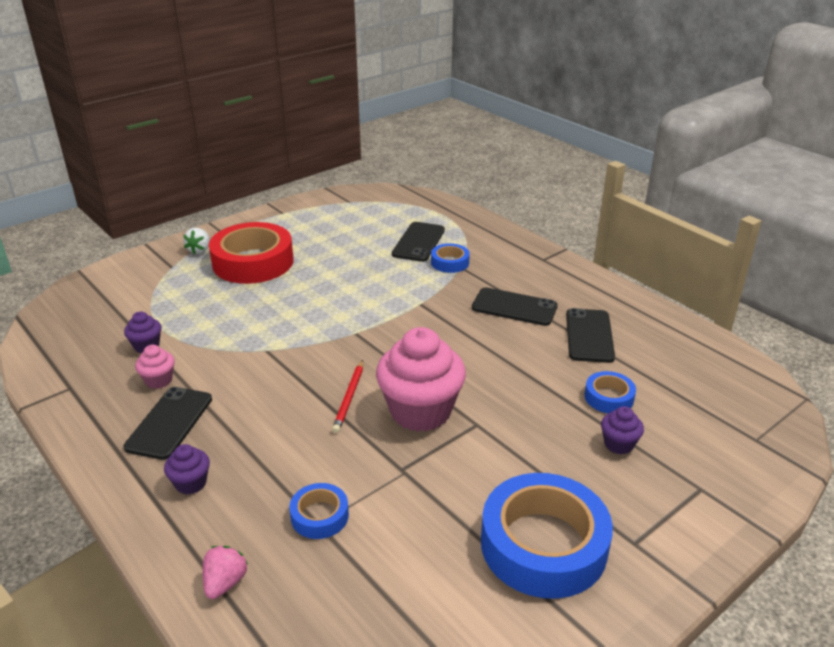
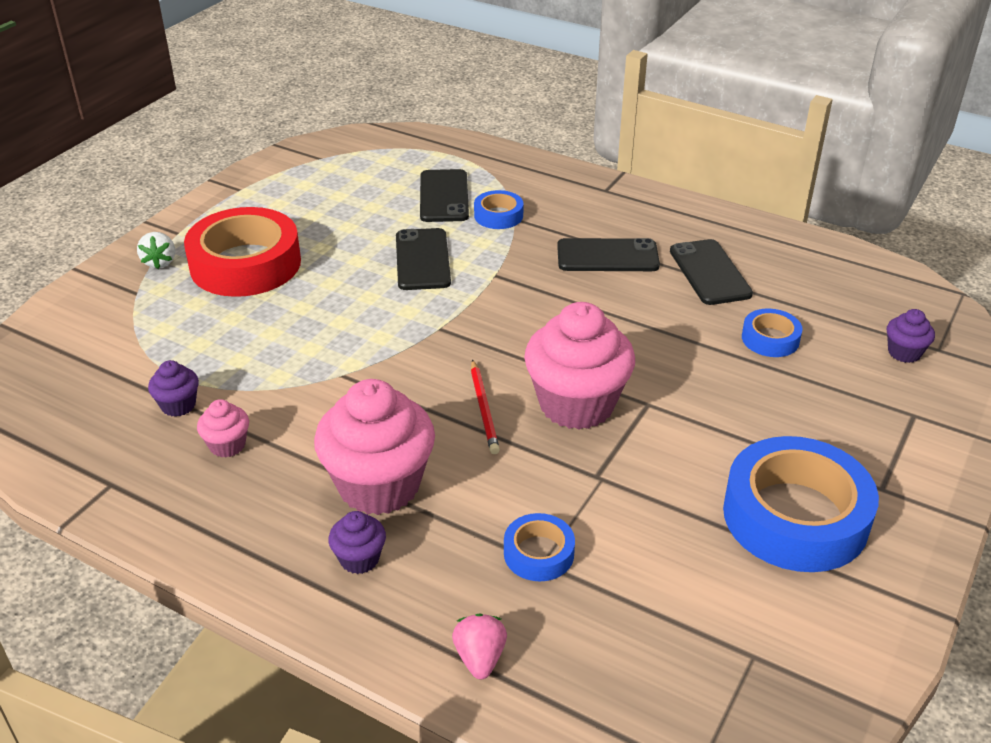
camera: 20 degrees left, 5 degrees up
black phone [123,387,212,460] -> black phone moved to [396,228,451,290]
purple cupcake [601,406,644,454] -> purple cupcake moved to [887,309,935,363]
none -> pink cupcake [314,379,435,515]

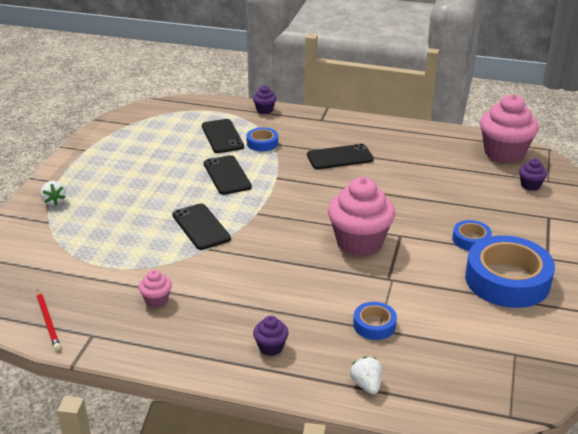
camera: 15 degrees left, 5 degrees down
purple cupcake [148,360,199,417] -> purple cupcake moved to [253,85,276,114]
red tape [184,207,301,297] -> none
pink cupcake [314,379,435,515] -> pink cupcake moved to [480,94,539,163]
pink strawberry [452,614,507,679] -> white strawberry [350,357,382,394]
red pencil [471,359,500,454] -> red pencil moved to [37,289,61,350]
black phone [670,239,753,305] -> black phone moved to [172,203,231,250]
blue tape [742,309,803,357] -> blue tape moved to [452,220,492,251]

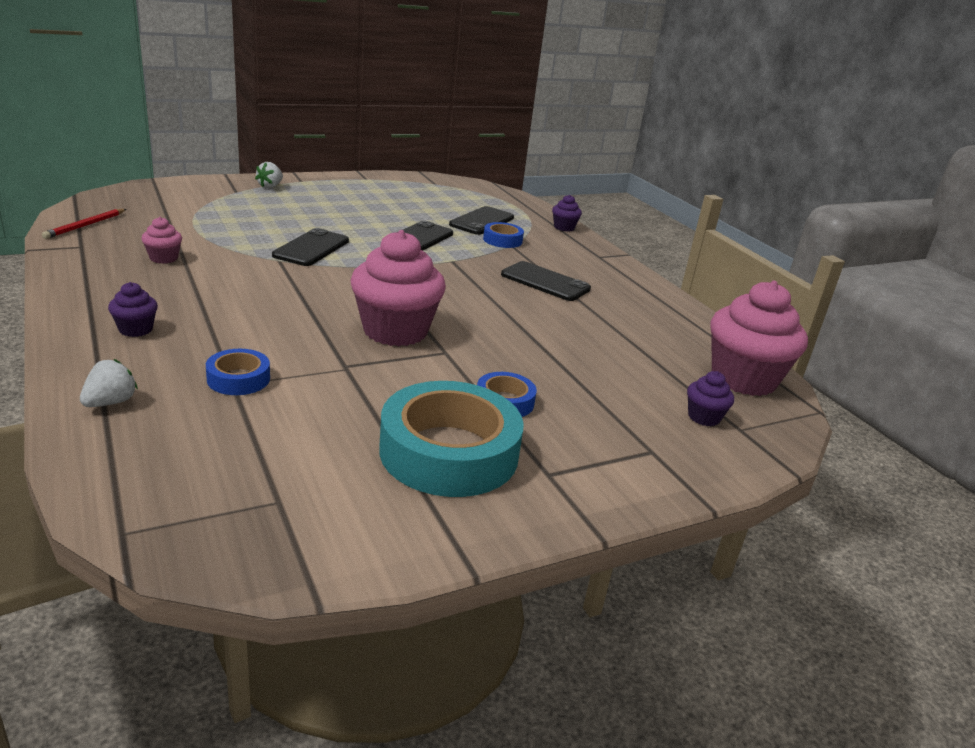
camera: 45 degrees right, 5 degrees down
blue tape [465,235,555,308] -> turquoise tape [379,381,524,497]

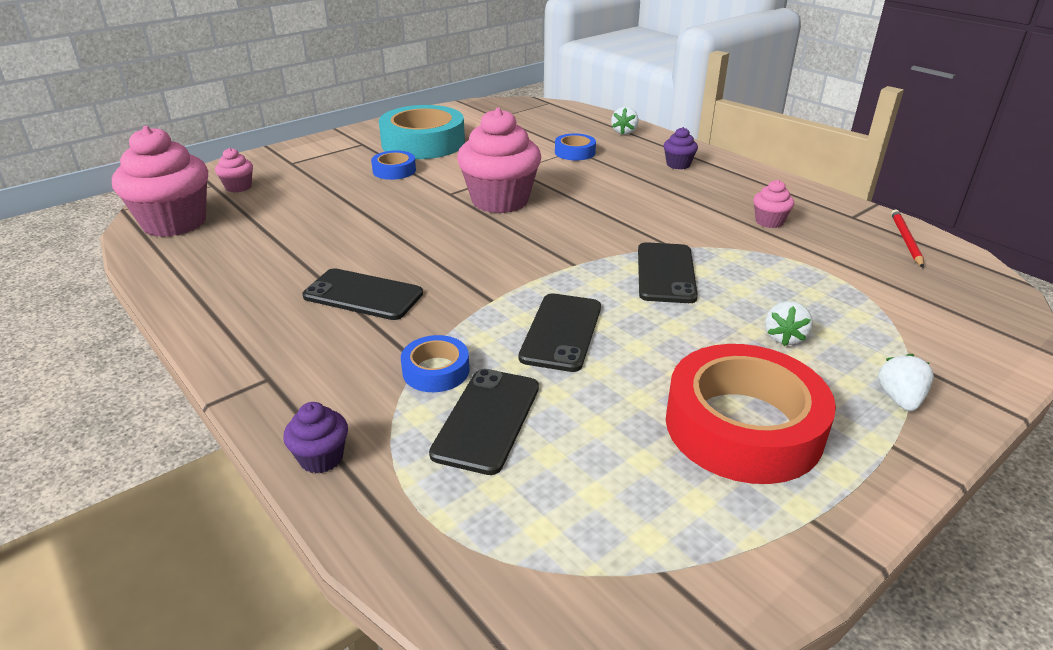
camera: 170 degrees right, 5 degrees up
purple cupcake [687,371,734,426] -> pink cupcake [215,148,253,193]
none -> red tape [666,344,836,484]
none -> white strawberry [765,301,813,346]

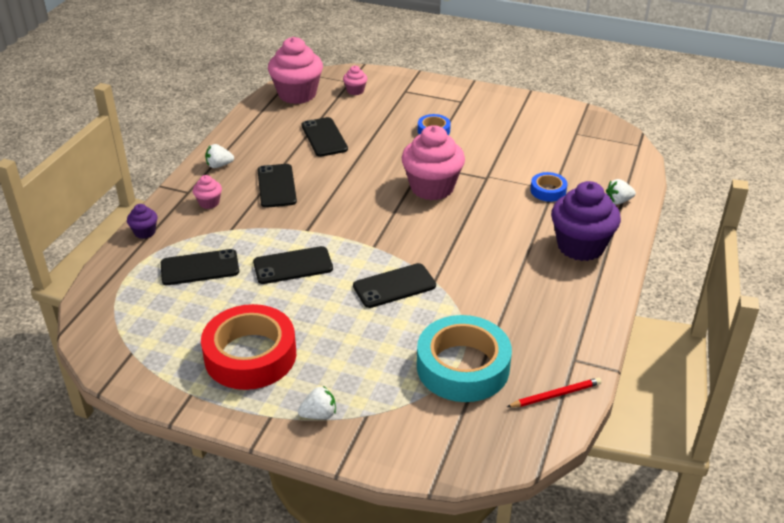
camera: 60 degrees right, 5 degrees up
turquoise tape [379,105,465,159] -> turquoise tape moved to [417,315,512,402]
blue tape [401,335,470,392] -> none
purple cupcake [664,127,698,169] -> purple cupcake [551,181,621,261], size x2.20
pink cupcake [753,180,794,228] -> pink cupcake moved to [193,175,222,209]
white strawberry [765,301,813,346] -> white strawberry moved to [205,144,234,168]
none -> black phone [302,117,348,157]

